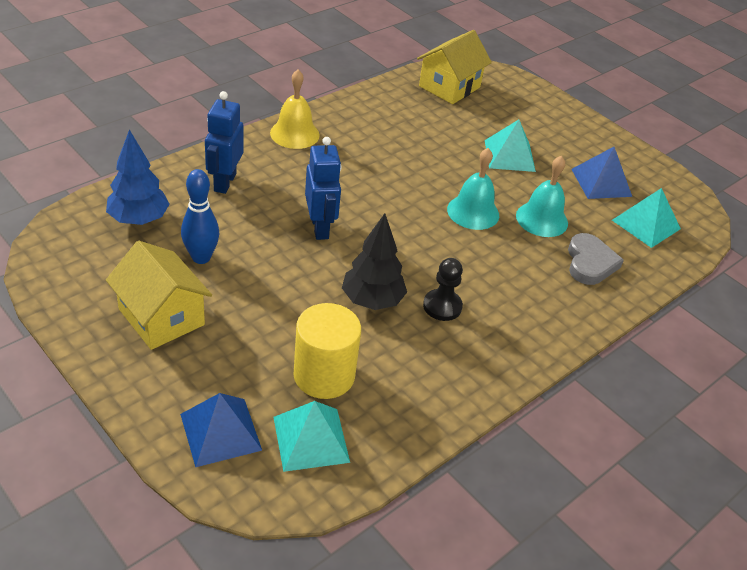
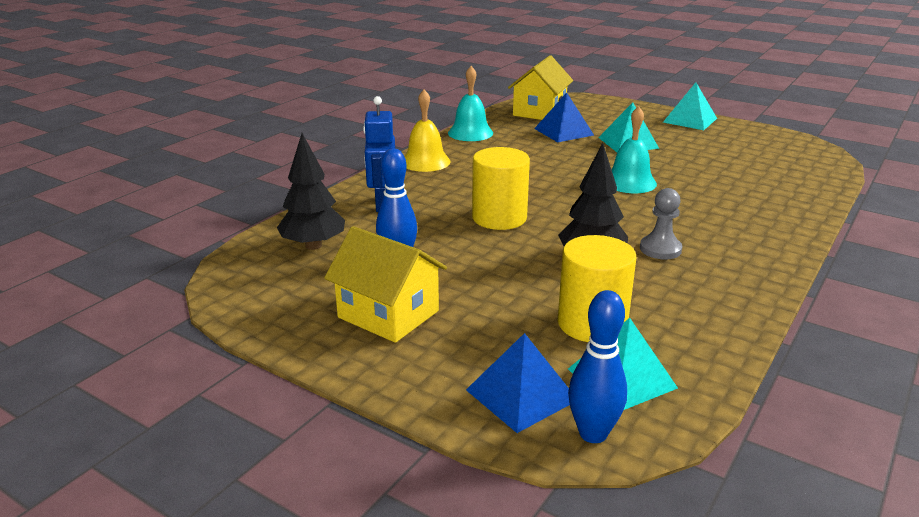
camera: 10 degrees left, 15 degrees down
blue tree [106,129,170,225] -> black tree [277,133,345,250]
blue robot [305,137,341,240] -> yellow cylinder [472,147,530,230]
black pawn [423,258,463,321] -> grey pawn [640,188,682,260]
turquoise bell [516,156,568,237] -> turquoise bell moved to [448,66,493,141]
grey heart [568,233,624,285] -> none
blue pyramid [571,147,632,199] -> blue pyramid moved to [534,92,594,142]
turquoise pyramid [612,188,681,248] -> turquoise pyramid moved to [663,82,717,130]
none -> blue bowling pin [568,290,627,443]

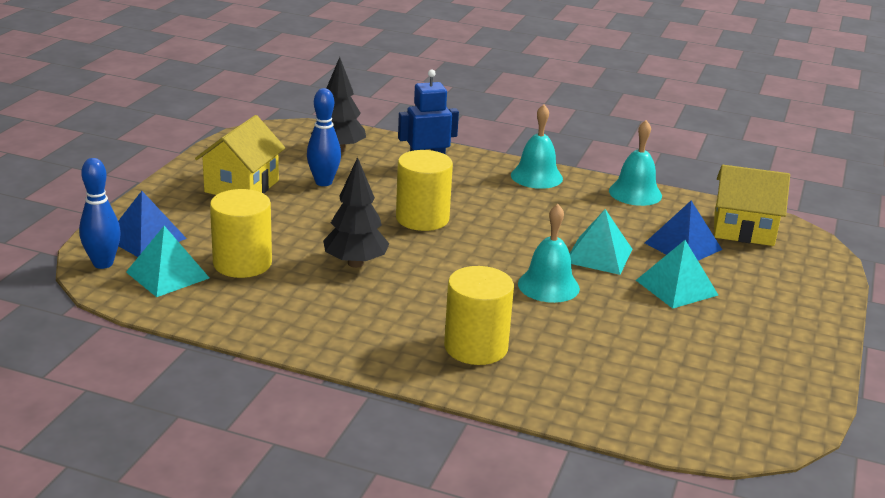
camera: 75 degrees right, 0 degrees up
yellow bell [404,90,450,172] -> turquoise bell [511,104,563,189]
grey pawn [640,188,682,260] -> none
turquoise pyramid [663,82,717,130] -> turquoise pyramid moved to [570,209,632,275]
none -> yellow cylinder [444,266,514,365]

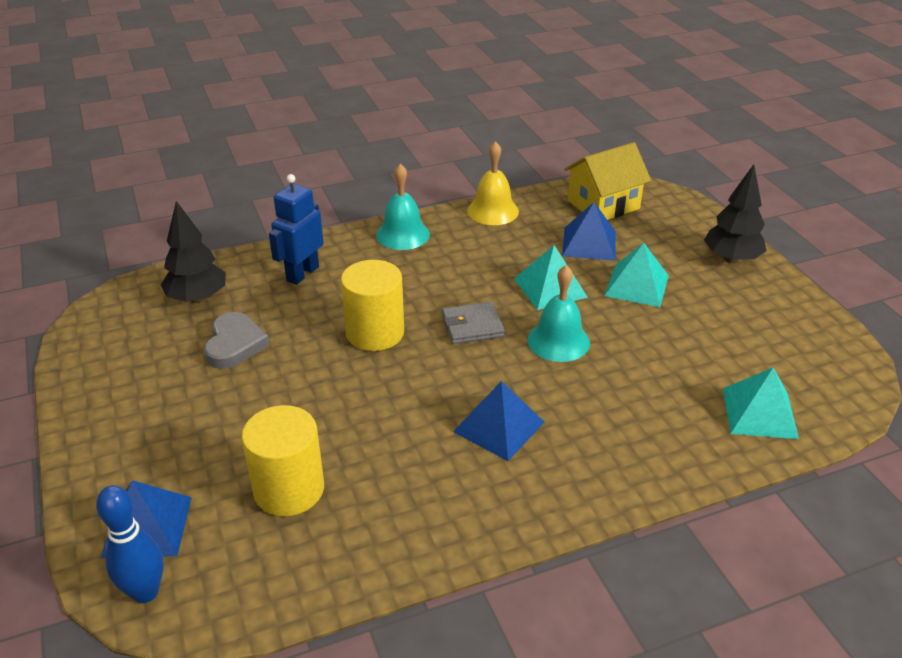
camera: 40 degrees left, 10 degrees up
turquoise pyramid [126,226,209,297] -> turquoise pyramid moved to [723,367,799,439]
yellow house [195,115,285,195] -> none
blue bowling pin [307,88,341,186] -> grey heart [204,312,270,369]
black tree [323,157,390,268] -> black tree moved to [704,164,766,263]
yellow cylinder [444,266,514,365] -> none
turquoise bell [609,120,662,206] -> yellow bell [467,141,519,225]
none -> grey wallet [442,302,505,344]
none -> blue pyramid [453,381,544,461]

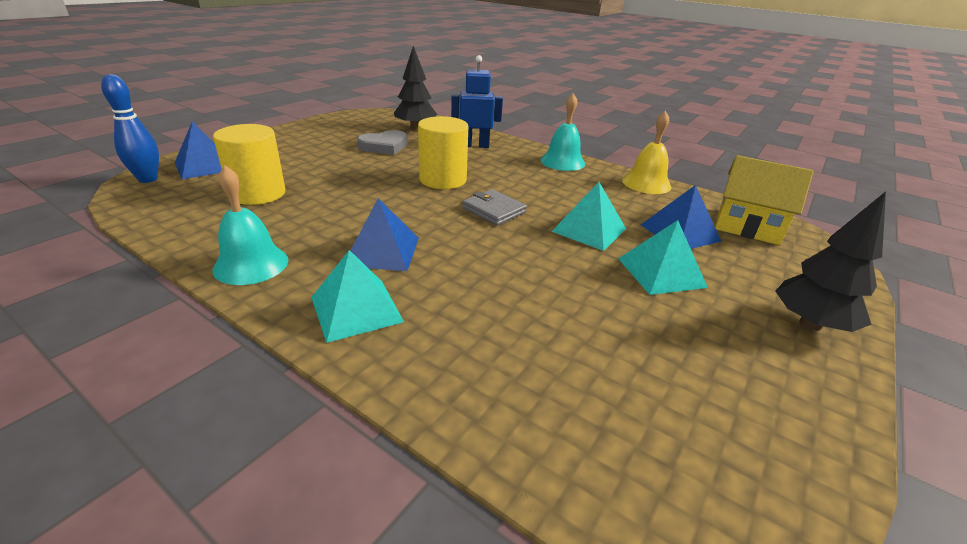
camera: 55 degrees right, 5 degrees down
turquoise bell [528,265,590,362] -> turquoise bell moved to [212,166,288,285]
turquoise pyramid [723,367,799,439] -> turquoise pyramid moved to [311,250,404,343]

